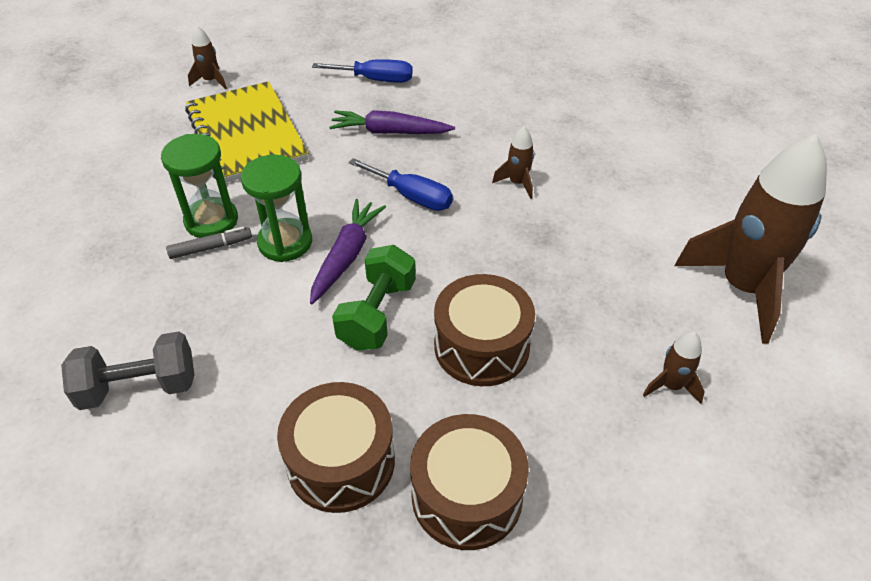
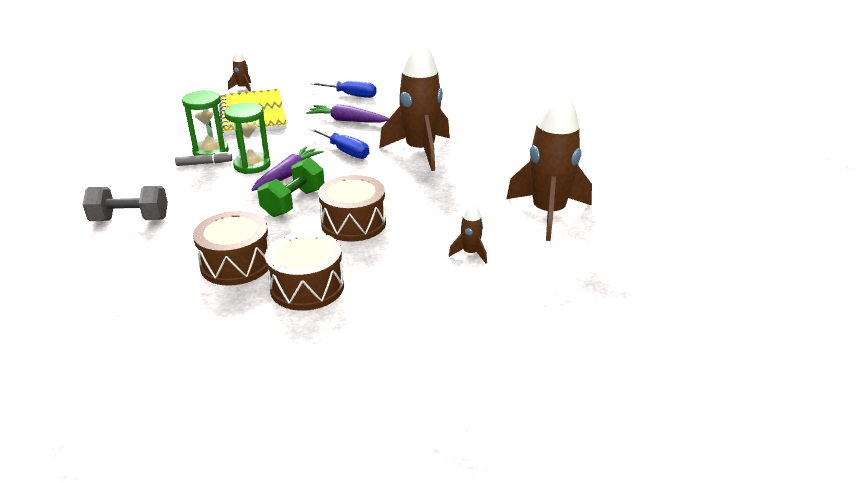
camera: 10 degrees right, 15 degrees down
brown rocket [492,126,534,199] -> brown rocket [379,38,450,171], size x2.38

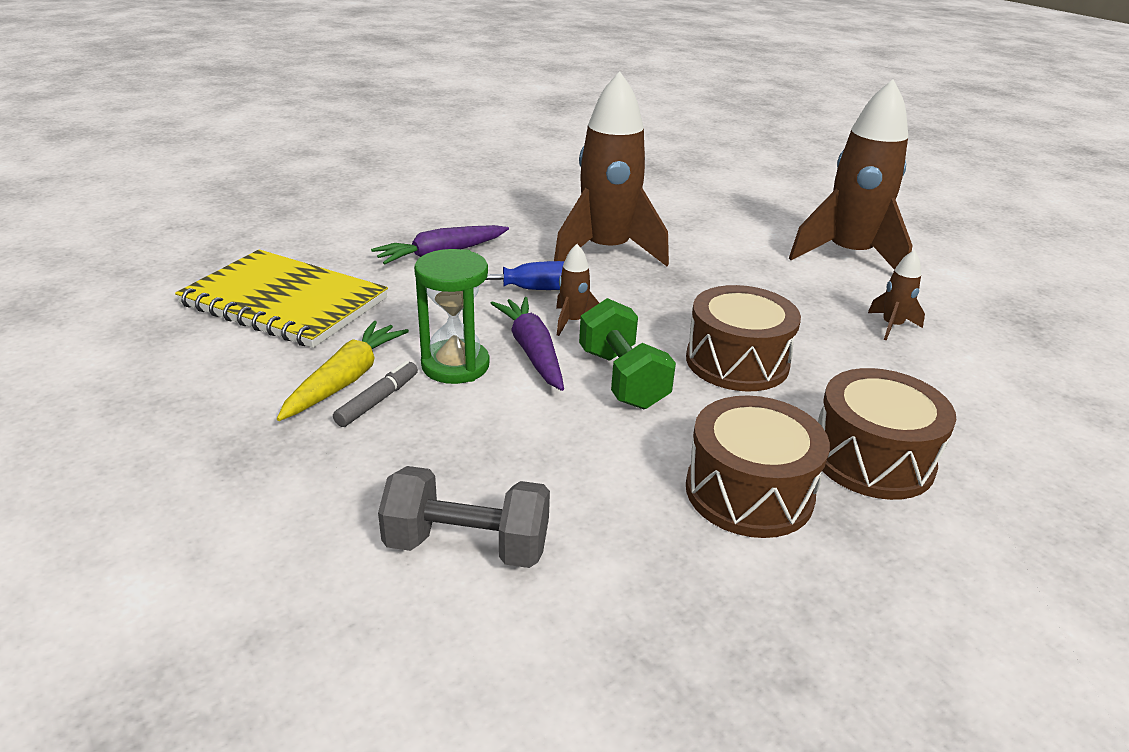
camera: 50 degrees left, 0 degrees up
grey dumbbell [82,186,168,221] -> grey dumbbell turned 60 degrees clockwise [378,466,550,568]
green hourglass [182,90,229,156] -> yellow carrot [277,321,409,421]
brown rocket [228,49,251,92] -> brown rocket moved to [556,244,599,336]
blue screwdriver [310,81,377,98] -> none

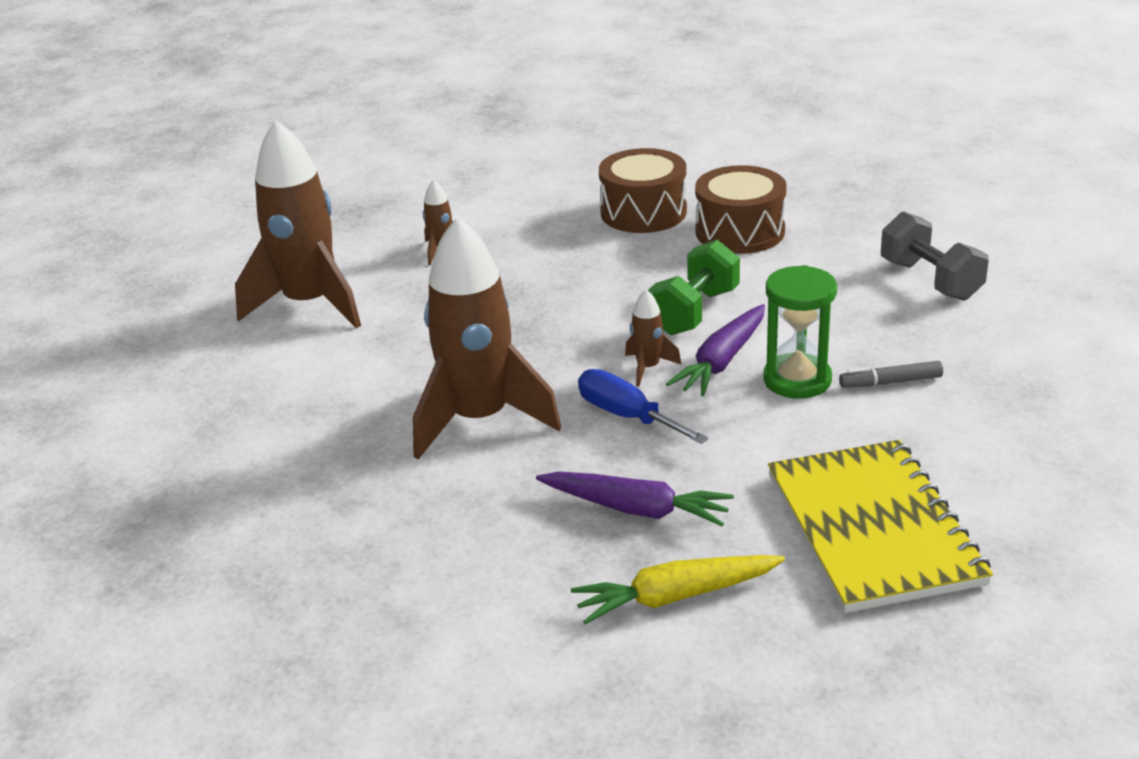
camera: 125 degrees left, 0 degrees up
yellow carrot [277,321,409,421] -> yellow carrot moved to [571,555,785,624]
brown drum [686,285,801,392] -> none

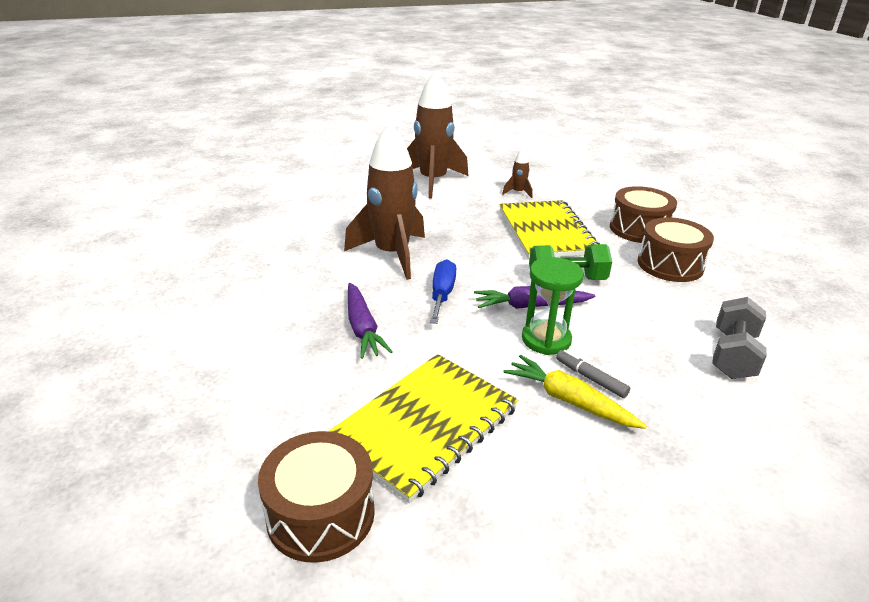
camera: 50 degrees right, 0 degrees up
yellow carrot [571,555,785,624] -> yellow carrot moved to [504,355,647,429]
brown rocket [625,289,681,387] -> none
none -> brown drum [258,431,375,563]
none -> yellow notebook [499,200,600,259]

